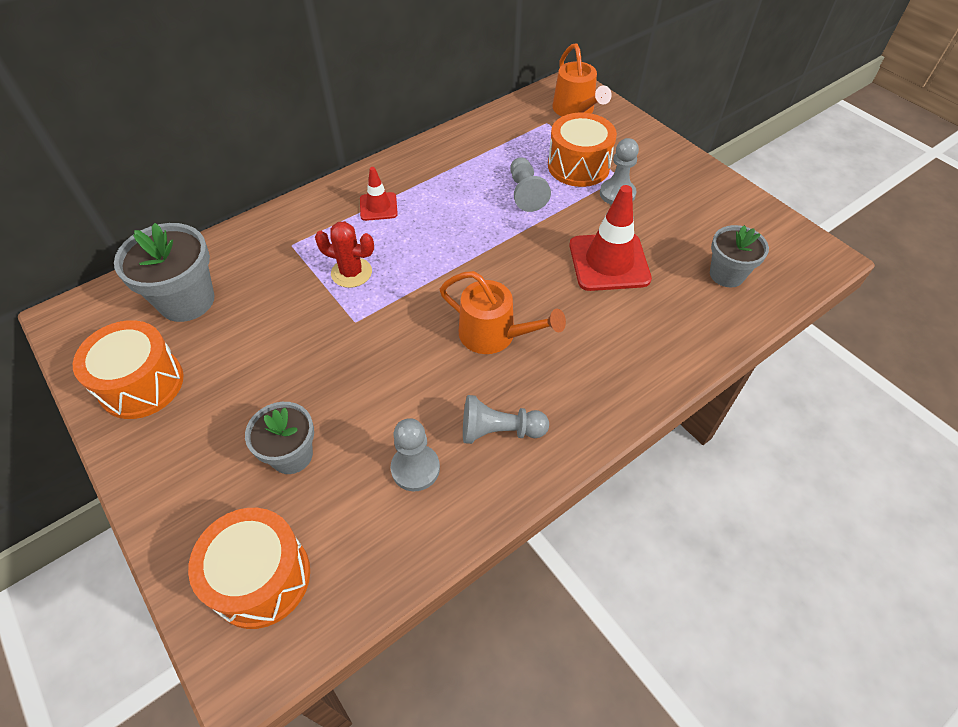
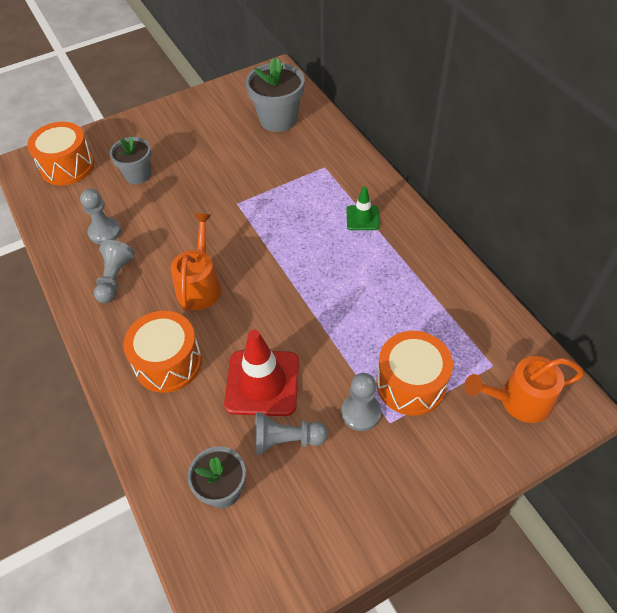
camera: 100 degrees right, 0 degrees up
orange drum [73,320,184,419] -> orange drum moved to [123,311,202,393]
red cactus [315,221,374,288] -> none
red traffic cone [360,167,398,221] -> green traffic cone [347,187,380,230]
orange watering can [440,271,566,354] -> orange watering can turned 150 degrees clockwise [171,213,221,311]
grey pawn [510,157,551,212] -> grey pawn moved to [255,413,328,455]

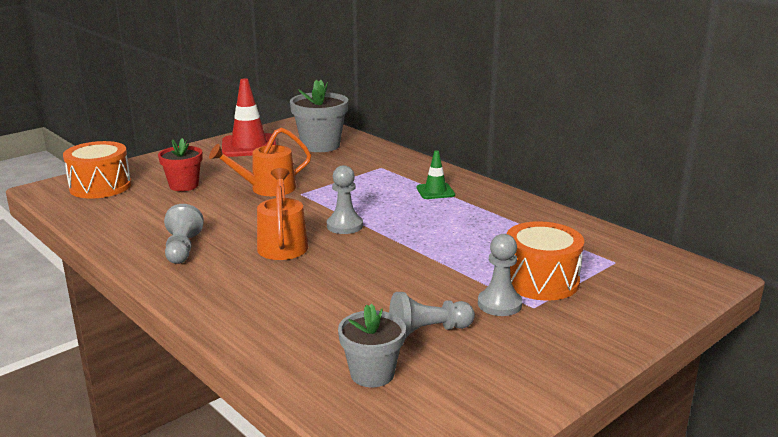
camera: 15 degrees left, 30 degrees down
grey pawn [80,189,121,244] -> grey pawn moved to [327,165,363,234]
grey flower pot [110,137,152,184] -> red flower pot [158,138,203,191]
orange drum [123,311,202,393] -> none
red traffic cone [224,330,299,416] -> red traffic cone moved to [222,78,276,157]
orange watering can [464,356,584,423] -> orange watering can moved to [209,127,311,196]

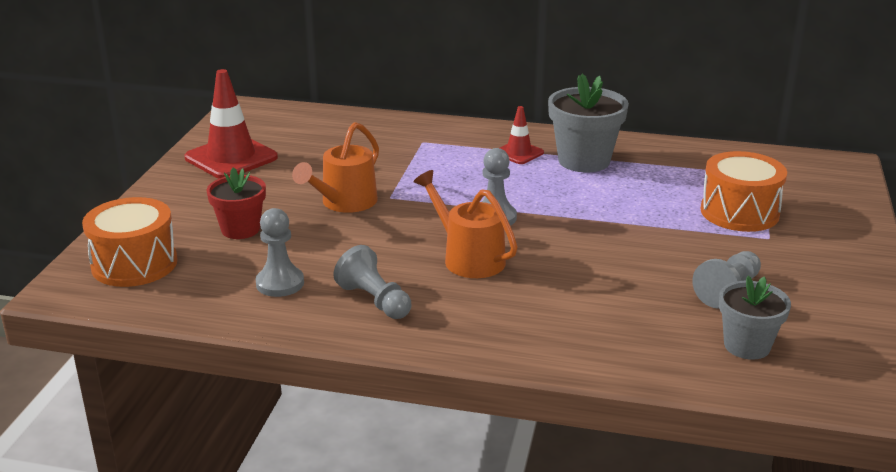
camera: 35 degrees left, 5 degrees up
grey flower pot [290,80,348,152] -> grey flower pot moved to [548,74,629,172]
green traffic cone [416,150,455,199] -> red traffic cone [500,106,544,164]
grey pawn [478,234,522,316] -> grey pawn moved to [255,208,304,297]

